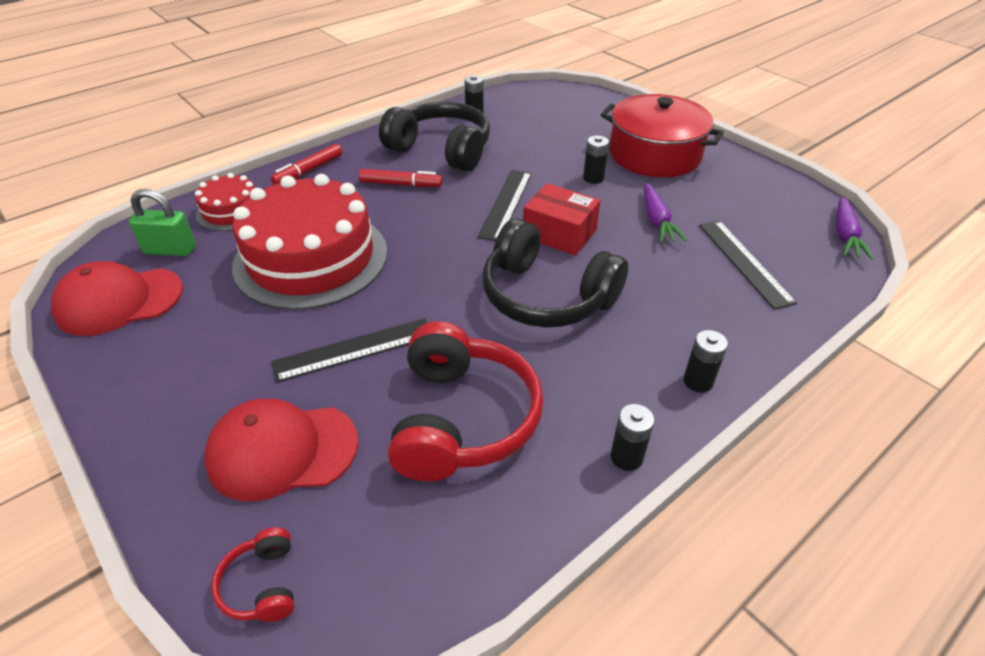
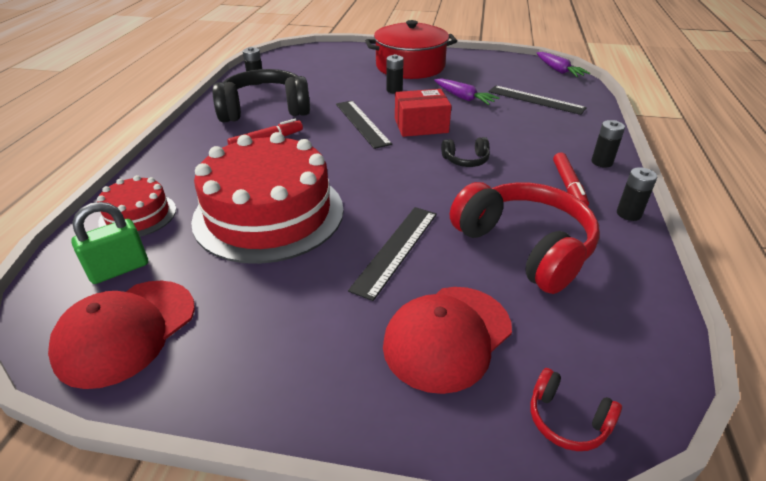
camera: 40 degrees left, 5 degrees down
red marker [271,144,342,185] -> red marker moved to [553,152,589,206]
black headphones [482,218,628,328] -> black headphones [441,137,490,167], size x0.44

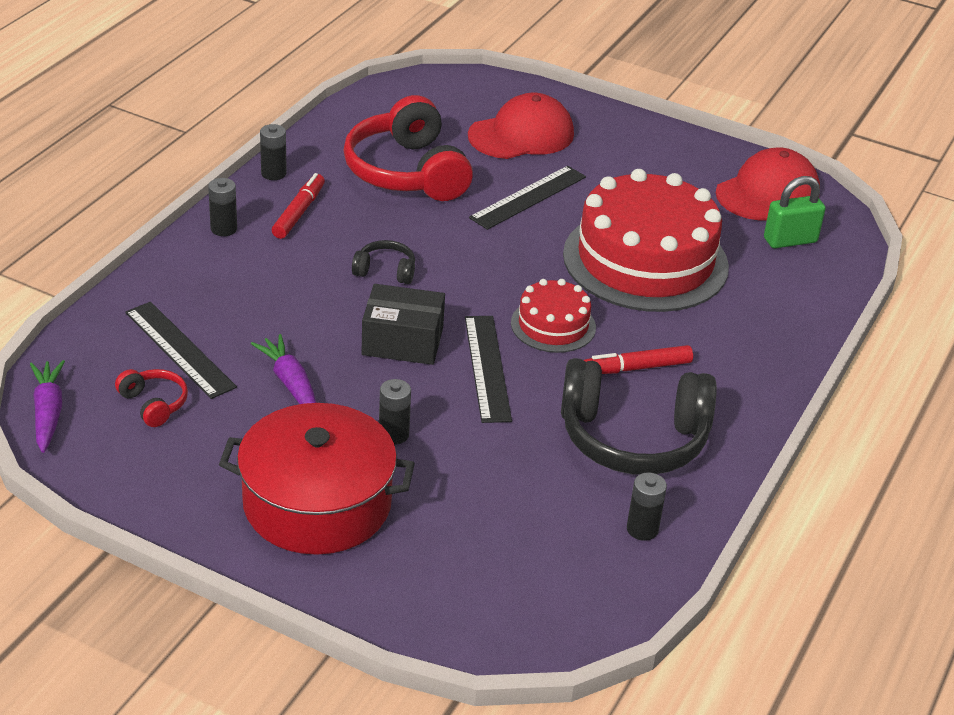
camera: 165 degrees left, 0 degrees up
red cake [97,175,176,237] -> red cake moved to [511,279,596,353]
red box [395,89,451,137] -> black box [361,284,445,365]
red headphones [531,368,622,451] -> red headphones moved to [115,369,188,427]

